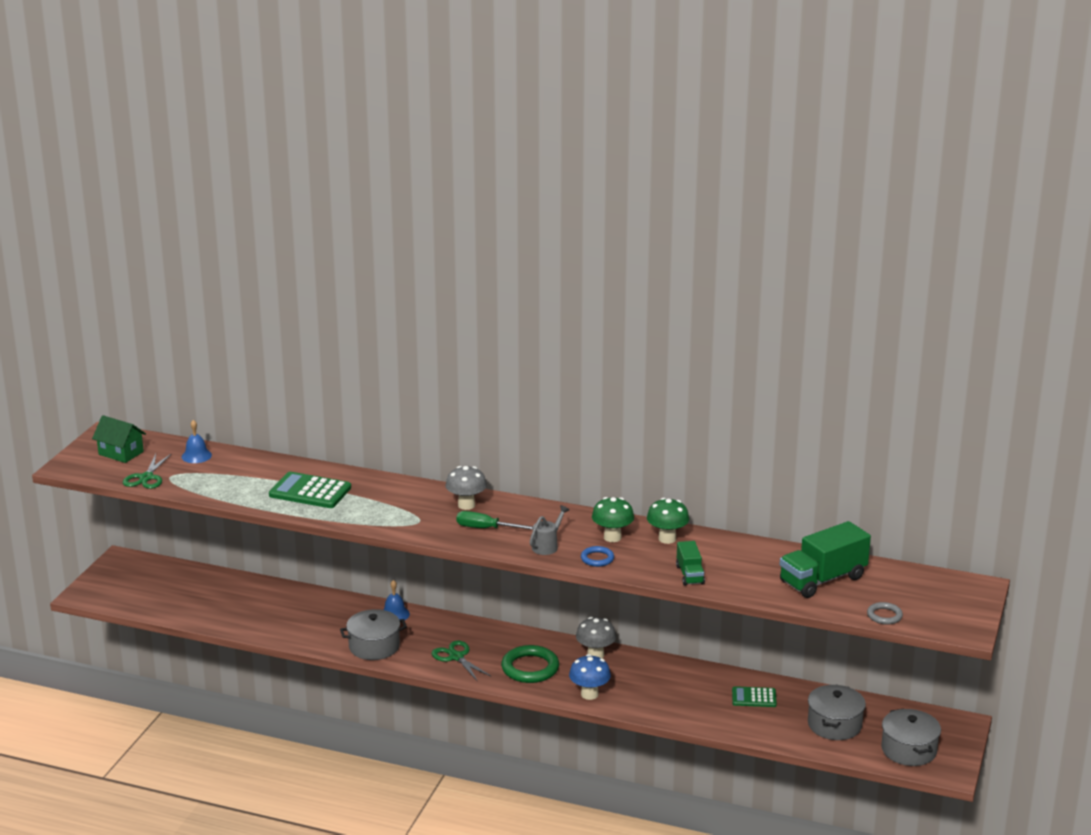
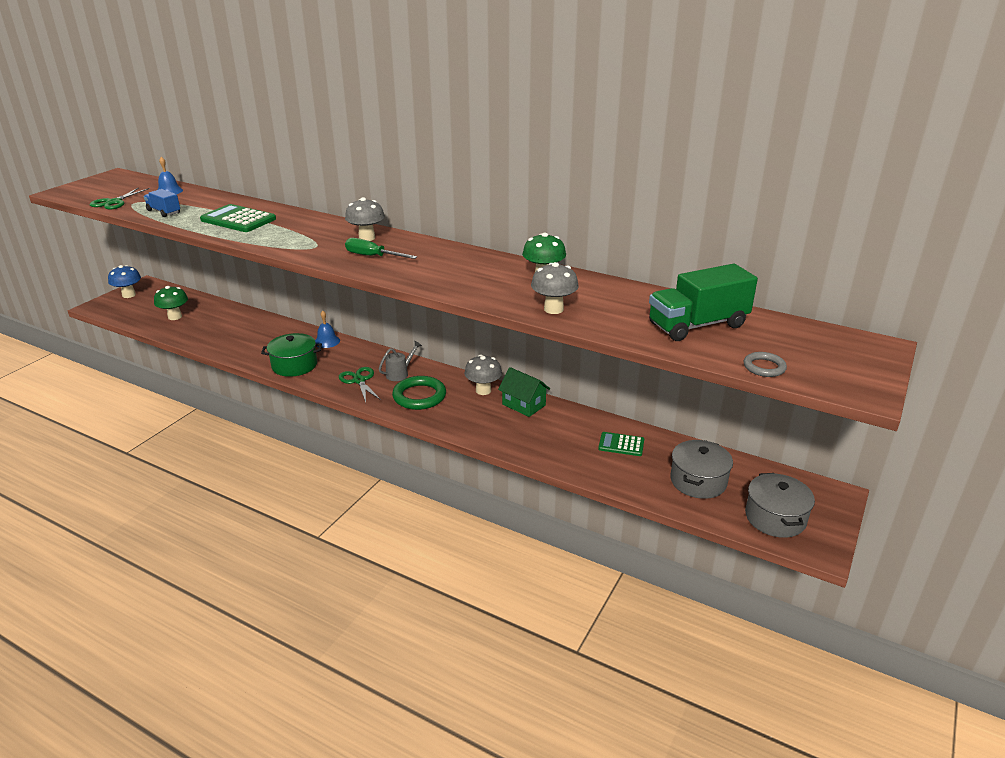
camera: 10 degrees right, 5 degrees up
green house [92,415,146,463] -> green house moved to [498,367,550,417]
grey pot [340,609,407,660] -> green pot [261,333,322,377]
grey watering can [530,505,569,555] -> grey watering can moved to [379,341,422,381]
blue mushroom [569,654,611,700] -> blue mushroom moved to [108,265,141,298]
blue ring [581,546,614,567] -> none
green mushroom [592,497,634,542] -> green mushroom moved to [154,286,188,320]
green truck [676,541,705,586] -> grey mushroom [531,262,579,314]
none -> blue truck [144,189,180,217]

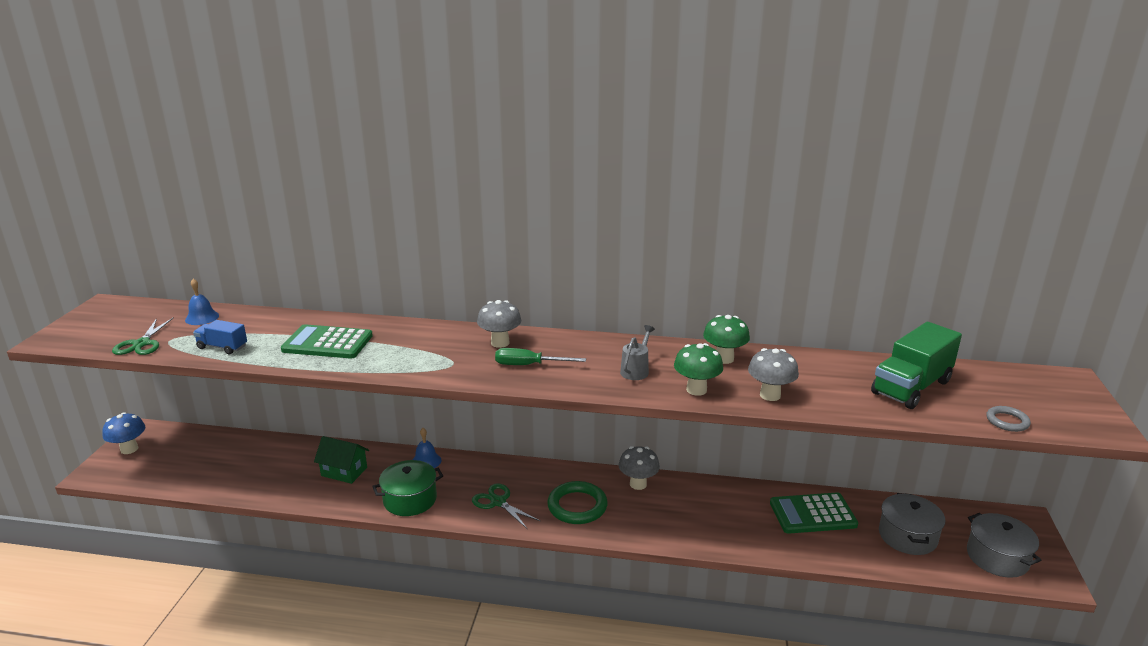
camera: 20 degrees left, 5 degrees down
green mushroom [154,286,188,320] -> green mushroom moved to [674,343,723,396]
grey watering can [379,341,422,381] -> grey watering can moved to [620,325,655,380]
green house [498,367,550,417] -> green house moved to [314,436,369,484]
green calculator [598,432,644,456] -> green calculator [770,493,858,534], size x1.68

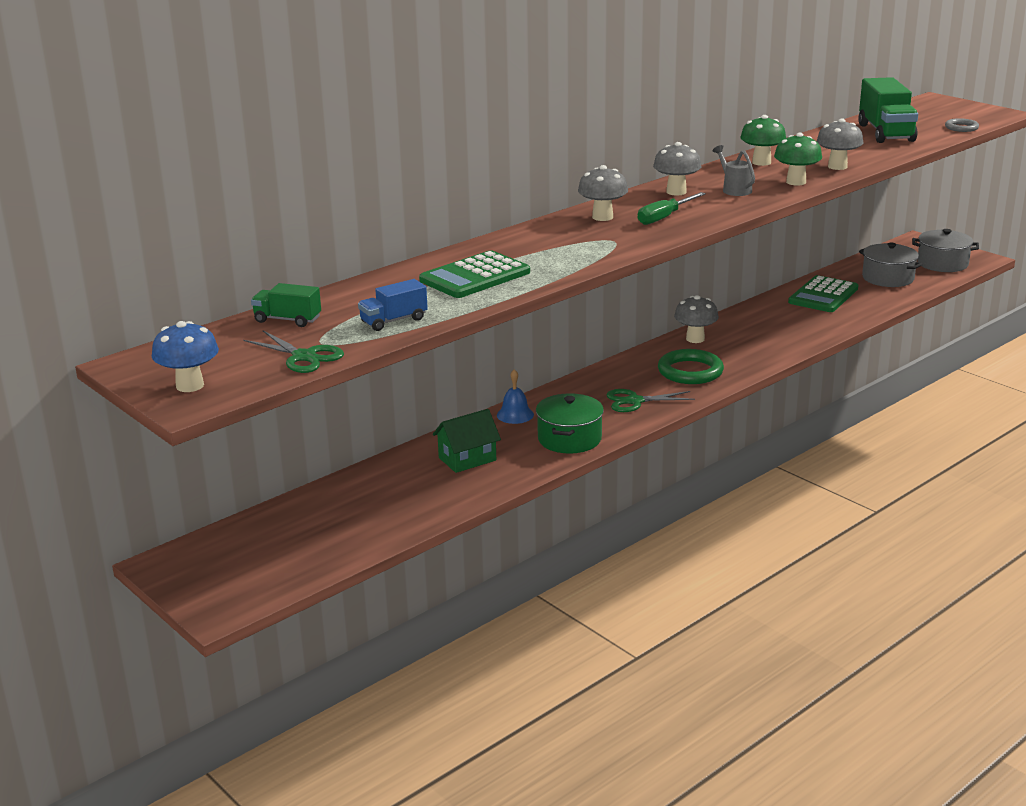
camera: 50 degrees left, 0 degrees up
blue mushroom [102,412,145,454] -> blue mushroom moved to [152,321,219,392]
blue bell [185,279,219,325] -> green truck [251,283,321,327]
none -> grey mushroom [653,142,701,196]

